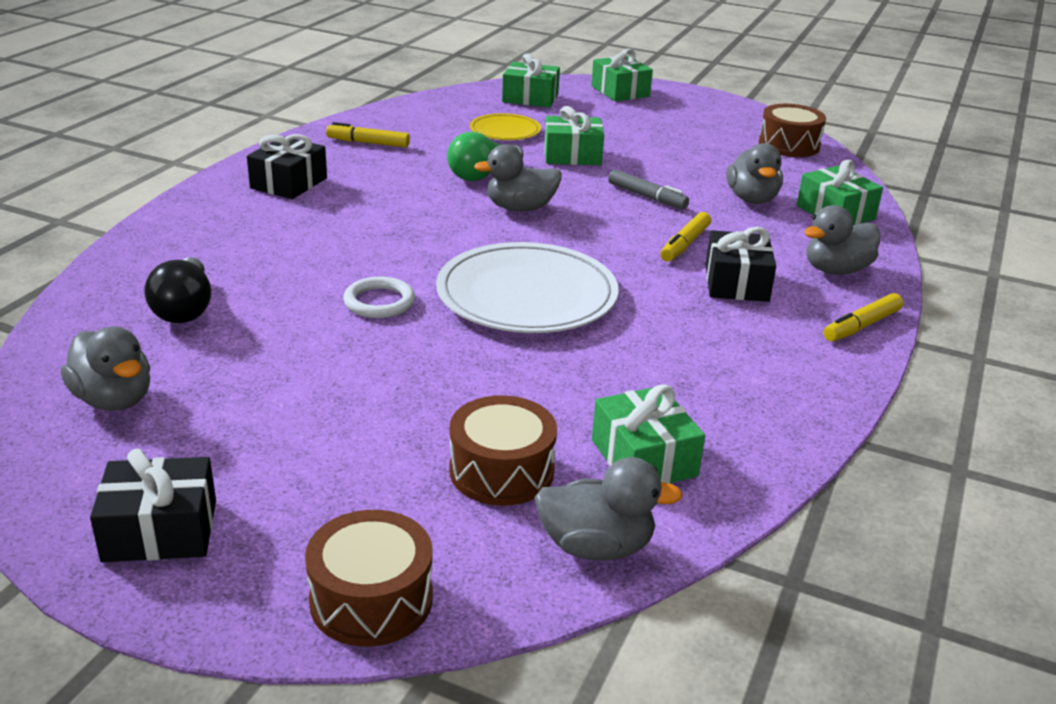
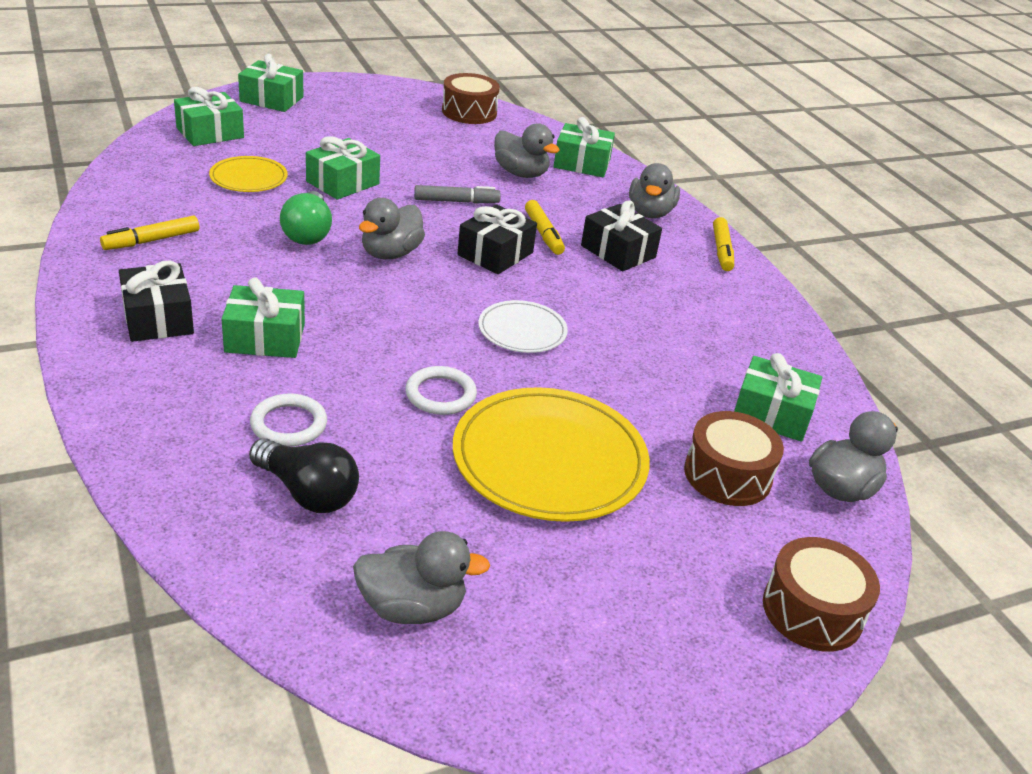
camera: 50 degrees left, 5 degrees up
black gift [90,448,216,562] -> black gift moved to [457,204,537,274]
white plate [436,242,619,333] -> white plate [478,300,568,353], size x0.53
none -> green gift [222,277,305,358]
none -> white ring [250,394,327,447]
none -> yellow plate [453,387,650,522]

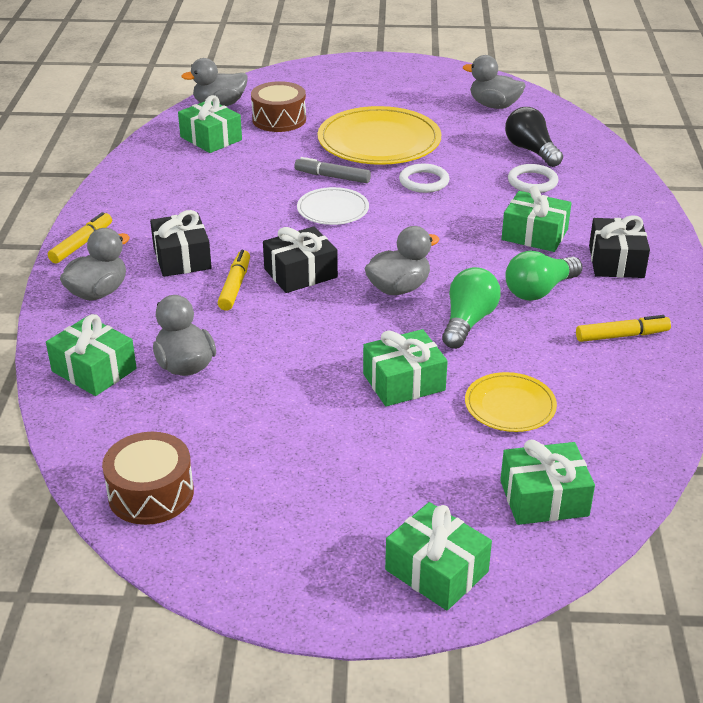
camera: 150 degrees left, 0 degrees up
grey marker [414,185,501,204] -> grey marker moved to [294,157,371,183]
brown drum [763,537,880,652] -> none
none -> green light bulb [505,251,583,301]

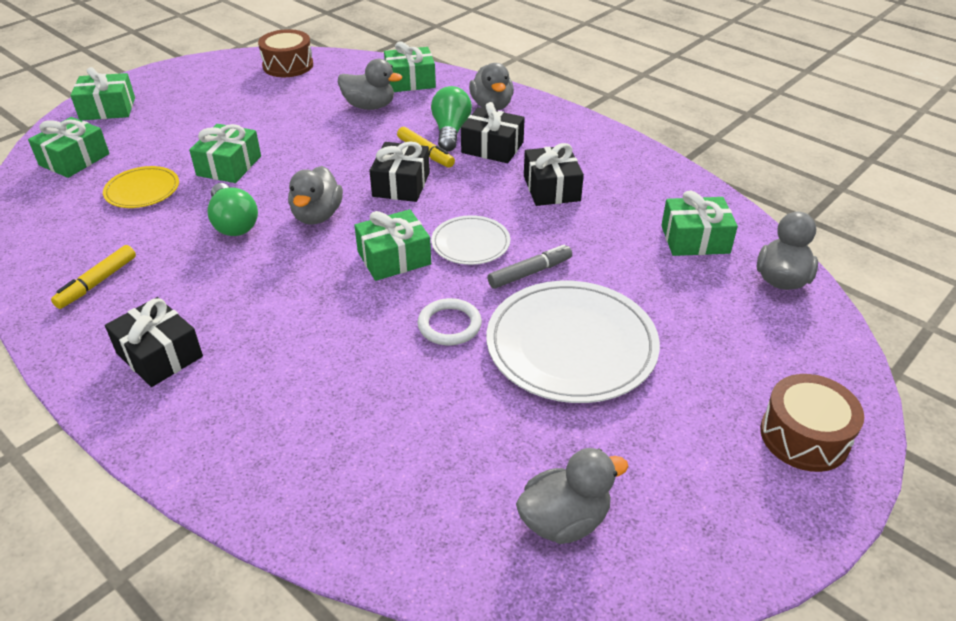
camera: 130 degrees right, 5 degrees up
yellow marker [48,212,112,263] -> none
brown drum [251,81,306,132] -> brown drum moved to [760,374,864,472]
yellow plate [318,106,441,165] -> white plate [487,281,660,403]
green gift [501,186,571,252] -> green gift moved to [354,209,431,281]
black light bulb [505,107,563,167] -> none
green light bulb [505,251,583,301] -> green light bulb moved to [431,86,472,152]
white ring [508,164,559,193] -> none
none -> black gift [524,143,584,206]

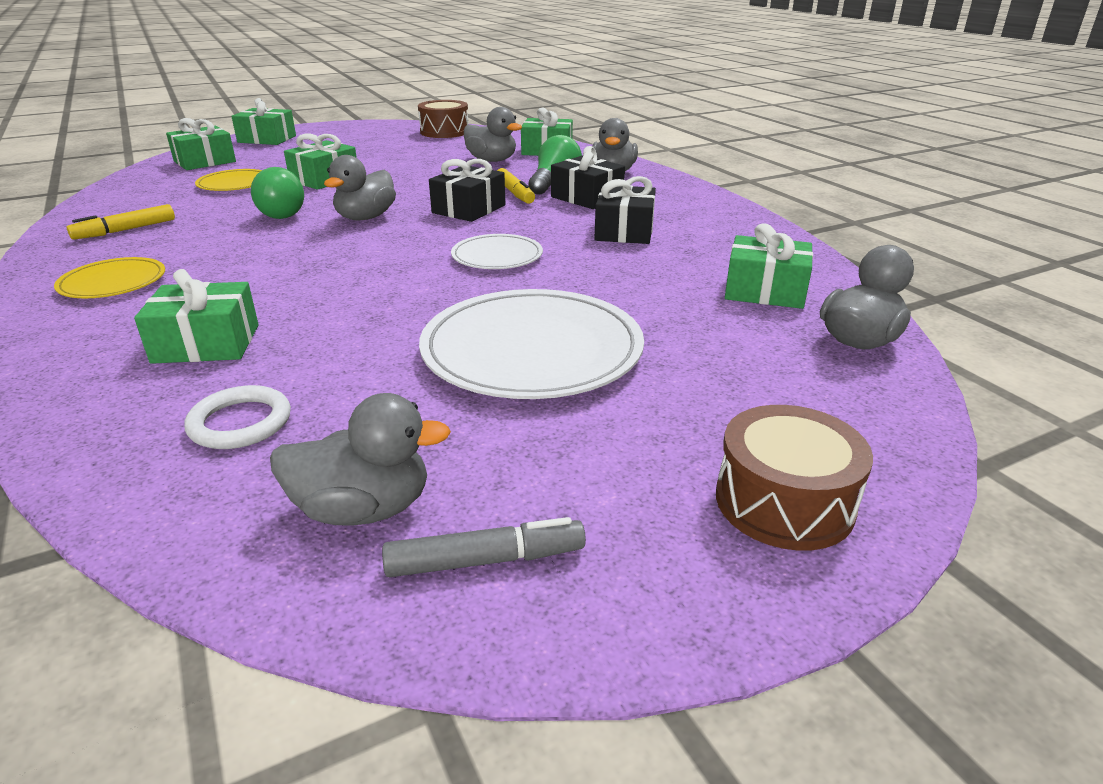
camera: 20 degrees right, 10 degrees down
black gift [105,297,203,387] -> yellow plate [54,257,165,298]
green gift [354,209,431,281] -> green gift moved to [134,269,259,364]
white ring [418,298,482,345] -> white ring moved to [185,385,291,449]
grey marker [487,245,572,289] -> grey marker moved to [382,517,586,577]

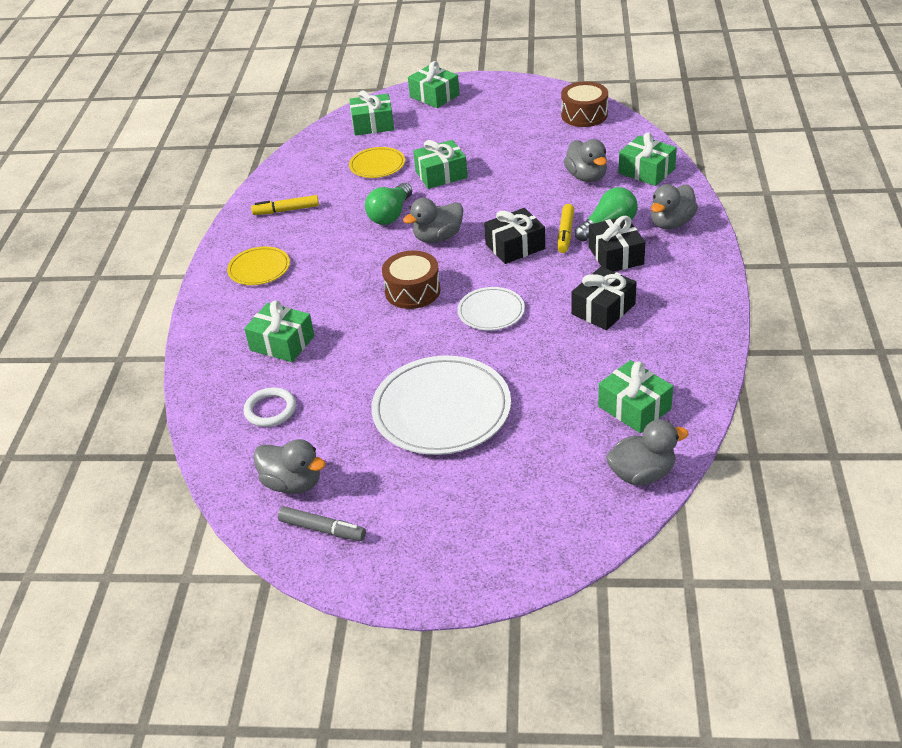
camera: 35 degrees right, 10 degrees up
brown drum [716,405,873,551] -> brown drum moved to [382,251,441,309]

